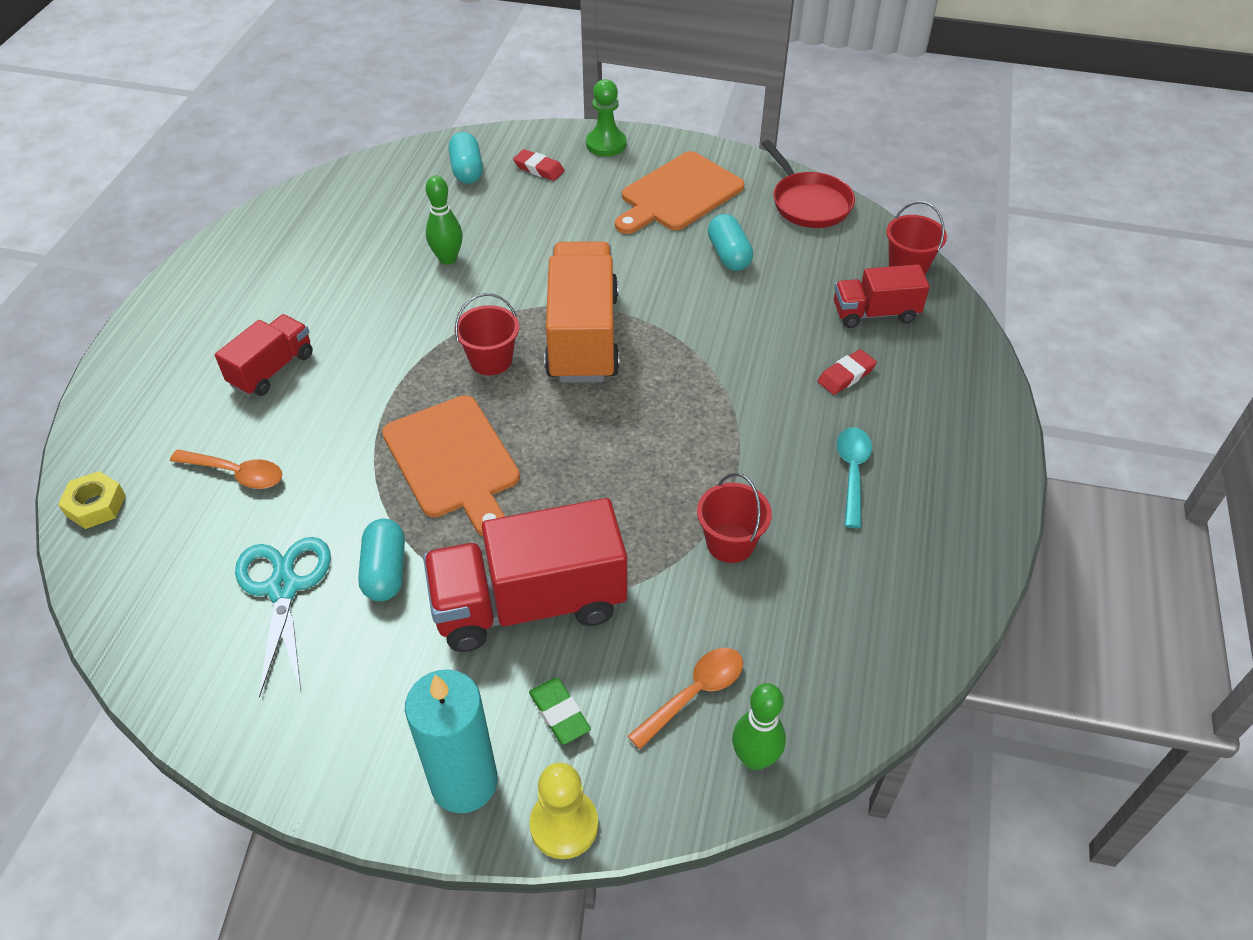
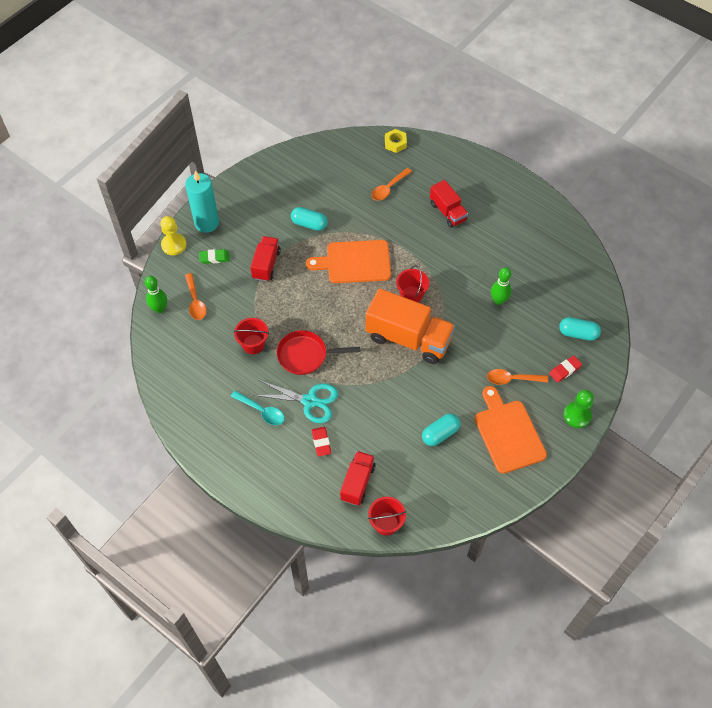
camera: 115 degrees right, 10 degrees up
turquoise scissors [235,537,331,698] -> turquoise scissors moved to [253,380,338,423]
red truck [423,498,627,652] -> red truck [250,236,281,282], size x0.56
turquoise capsule [708,214,753,271] -> turquoise capsule turned 45 degrees counterclockwise [422,413,461,446]
red pan [762,140,855,228] -> red pan moved to [276,330,360,375]
none -> orange spoon [487,369,548,385]

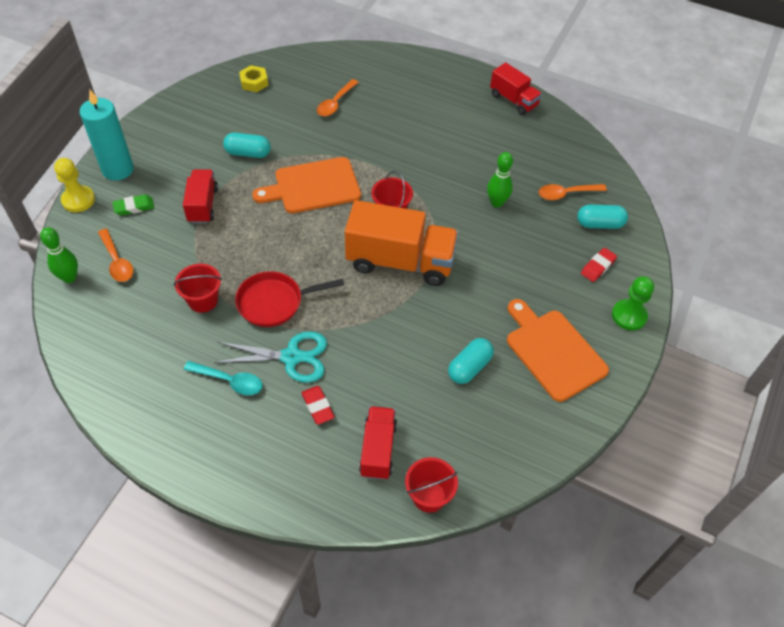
camera: 15 degrees left, 5 degrees down
yellow nut [385,129,407,153] -> yellow nut moved to [239,65,268,92]
red truck [430,180,468,228] -> red truck moved to [490,63,542,115]
orange spoon [487,369,548,385] -> orange spoon moved to [539,184,607,200]

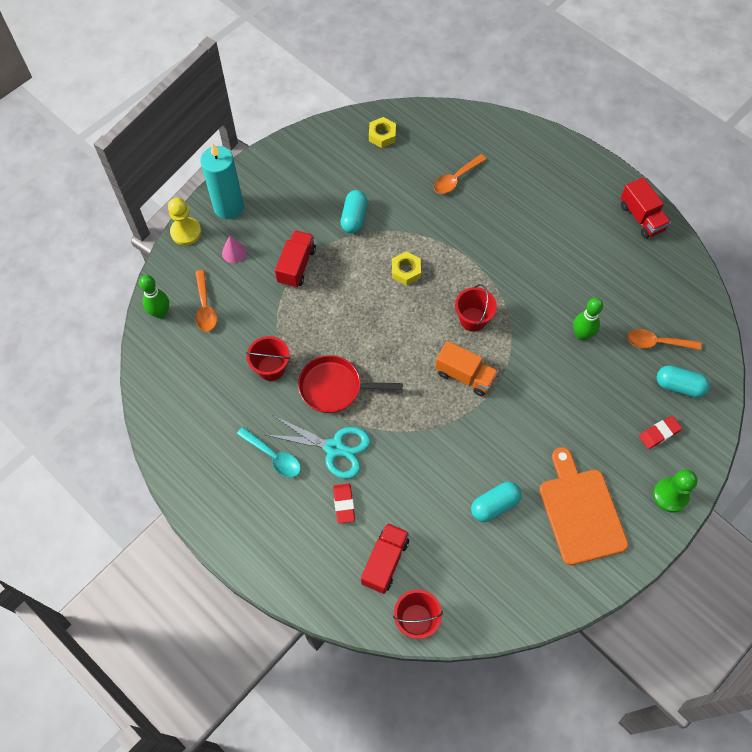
camera: 20 degrees right, 10 degrees up
green eraser [112,194,154,216] -> pink cone [222,235,246,263]
turquoise capsule [223,133,271,158] -> turquoise capsule turned 75 degrees clockwise [340,190,367,233]
orange cutting board [252,157,361,213] -> yellow nut [392,252,421,285]
orange truck [345,200,459,286] -> orange truck [435,341,498,396], size x0.56

